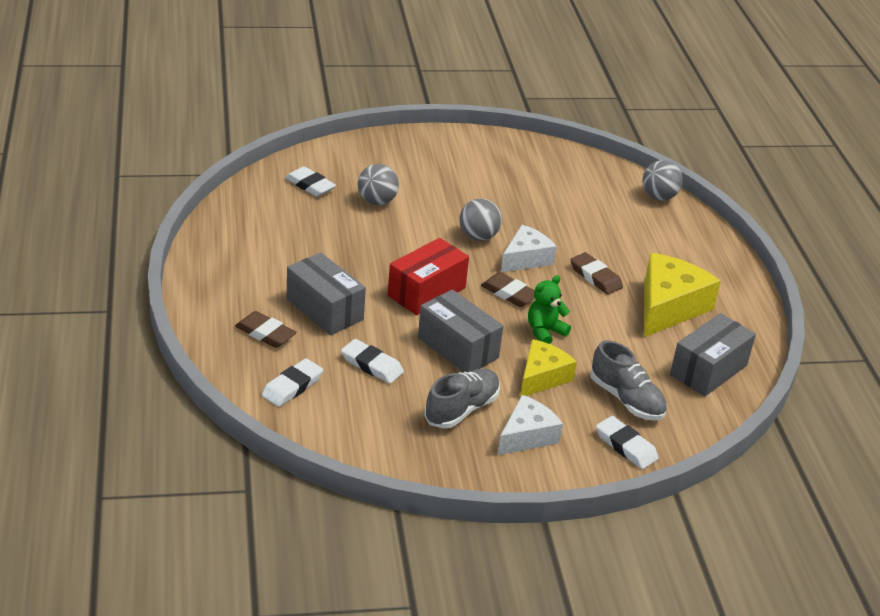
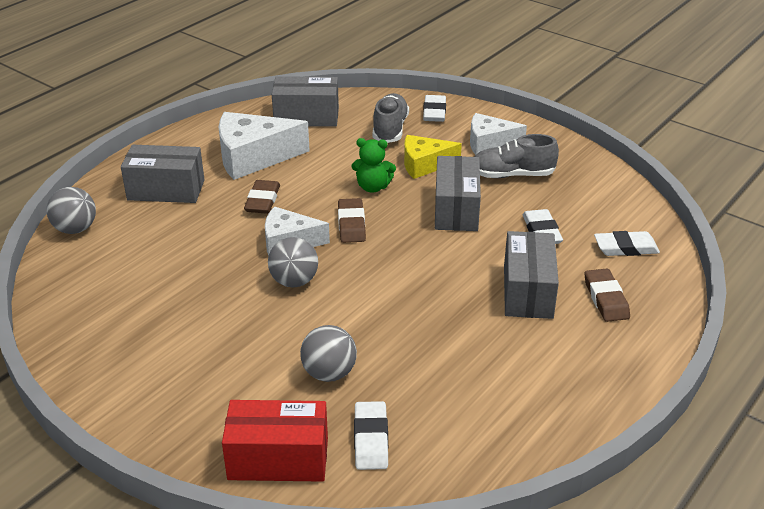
camera: 130 degrees left, 0 degrees up
red box [388,238,469,315] -> red box moved to [222,400,328,482]
yellow cheese [644,253,721,337] -> white cheese [219,112,310,180]
none -> grey box [121,145,205,203]

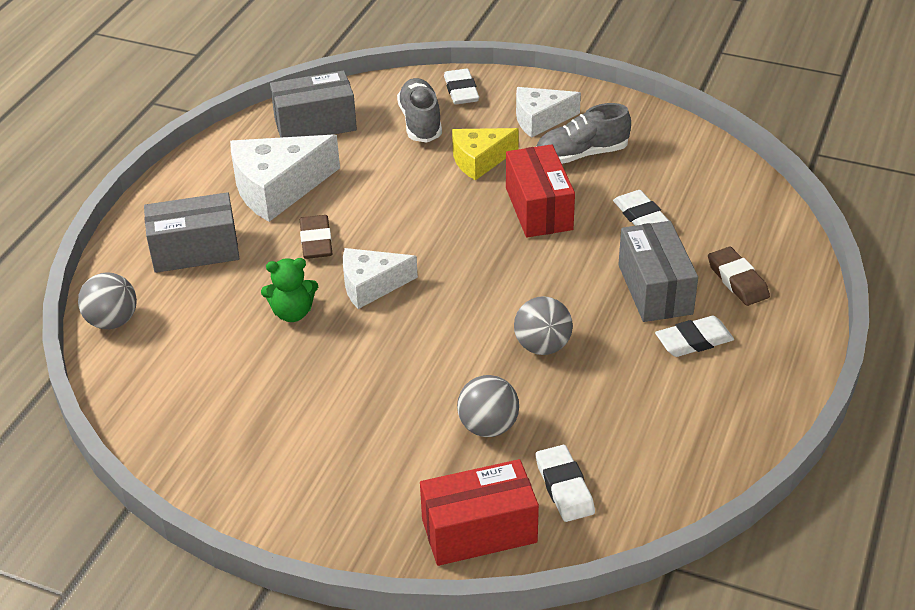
camera: 15 degrees left, 5 degrees up
grey ball [268,237,318,288] -> grey ball moved to [514,296,573,355]
brown eraser [338,198,366,243] -> none
green teddy bear [352,138,396,193] -> green teddy bear moved to [261,258,318,322]
grey box [435,156,481,231] -> red box [506,144,575,238]
white eraser [594,231,660,256] -> white eraser moved to [655,316,734,357]

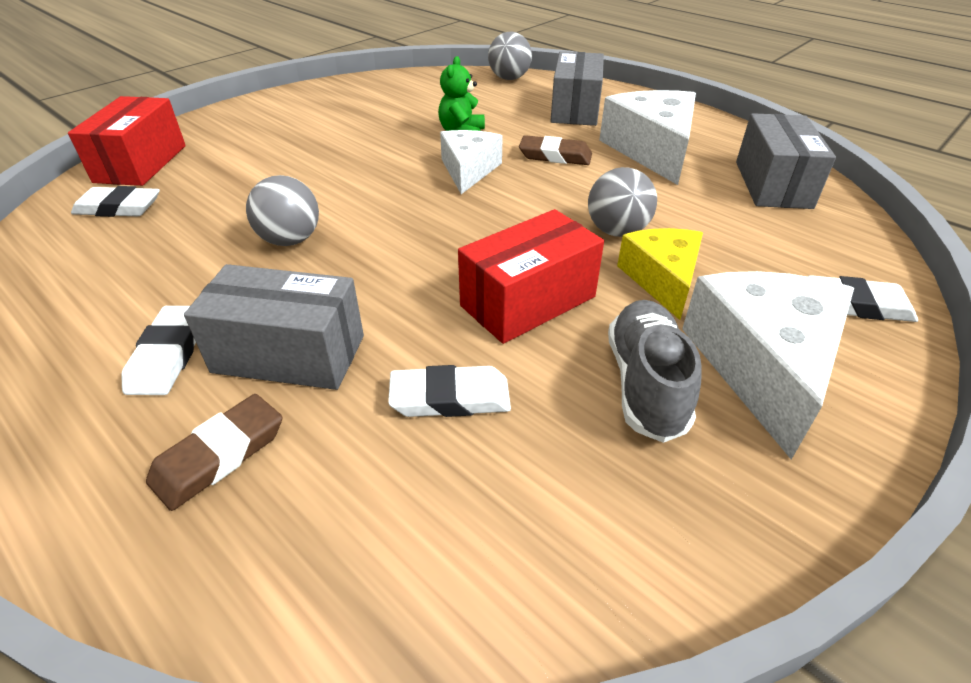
camera: 110 degrees right, 0 degrees up
grey shoe [397,78,442,142] -> none
grey ball [457,375,519,437] -> grey ball moved to [588,167,657,237]
red box [506,144,575,238] -> red box turned 45 degrees counterclockwise [458,209,604,344]
white cheese [516,87,581,138] -> white cheese [682,271,854,460], size x1.57
brown eraser [708,247,770,306] -> brown eraser turned 45 degrees counterclockwise [146,394,283,511]

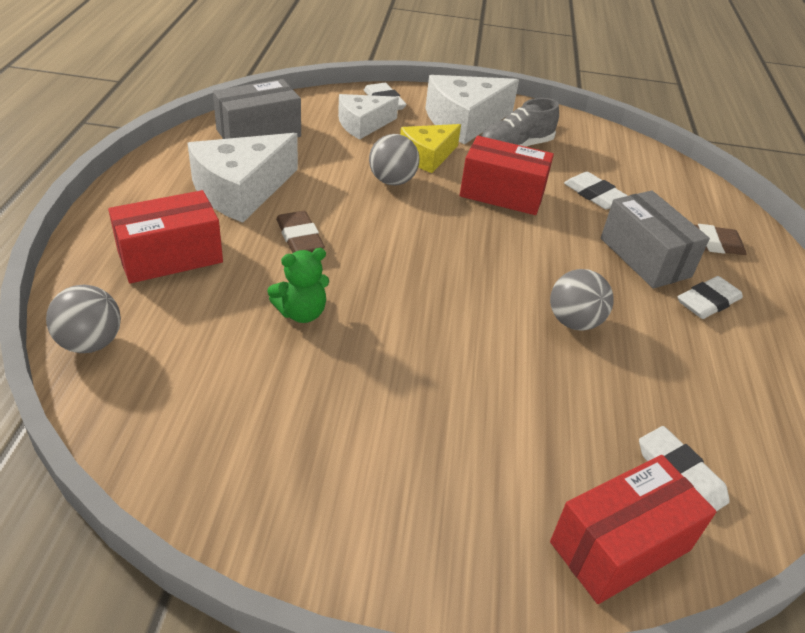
camera: 130 degrees left, 0 degrees up
white cheese [440,130,503,194] -> white cheese moved to [338,94,399,139]
grey box [550,51,604,126] -> red box [108,190,223,283]

